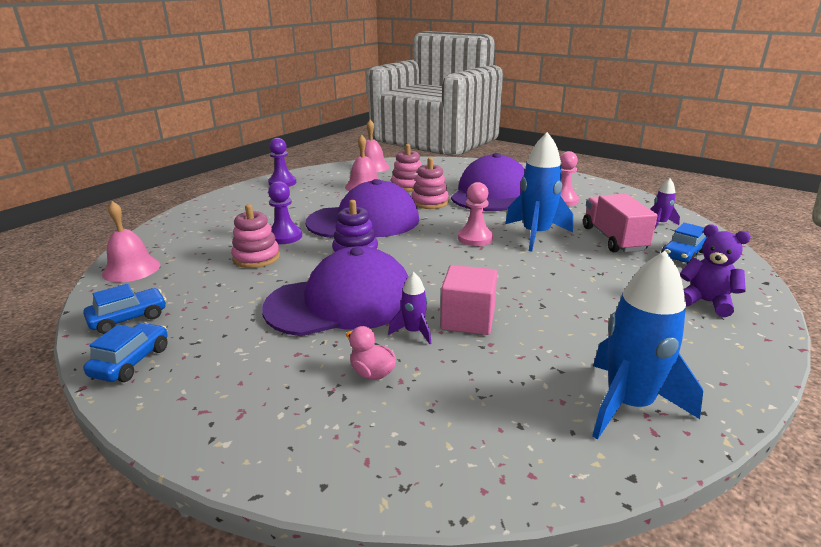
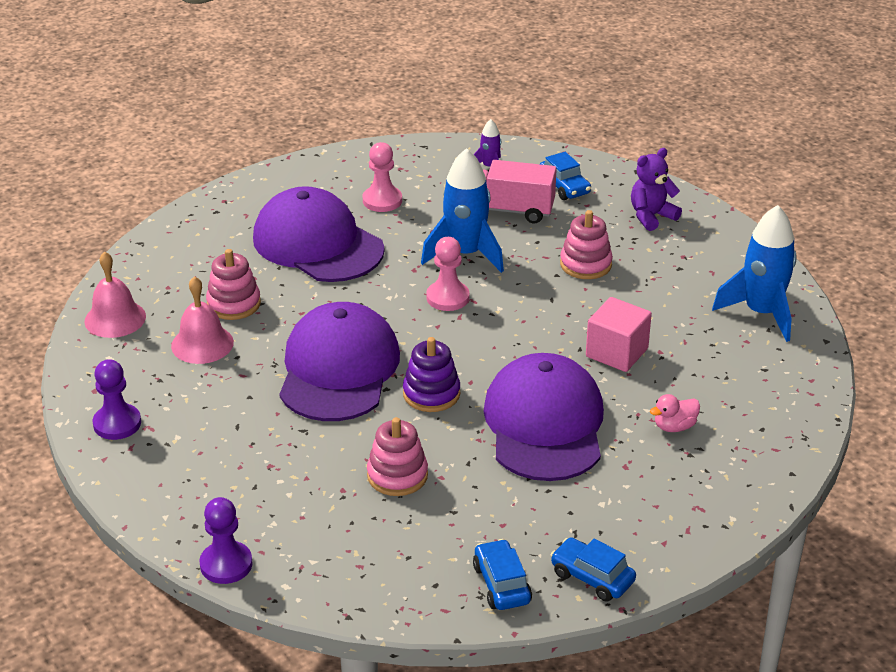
camera: 70 degrees left, 10 degrees up
pink bell [102,201,160,282] -> none
purple pawn [268,181,302,244] -> purple pawn moved to [199,497,252,584]
purple rocket [388,272,431,344] -> none
pink stacking toy [411,157,449,209] -> pink stacking toy moved to [560,210,613,279]

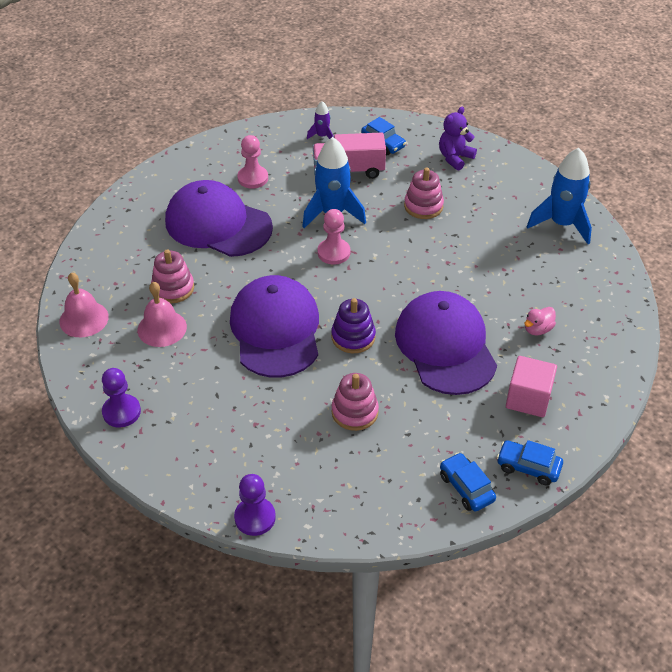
camera: 15 degrees left, 10 degrees up
pink cube [586,297,652,372] -> pink cube moved to [506,356,557,417]

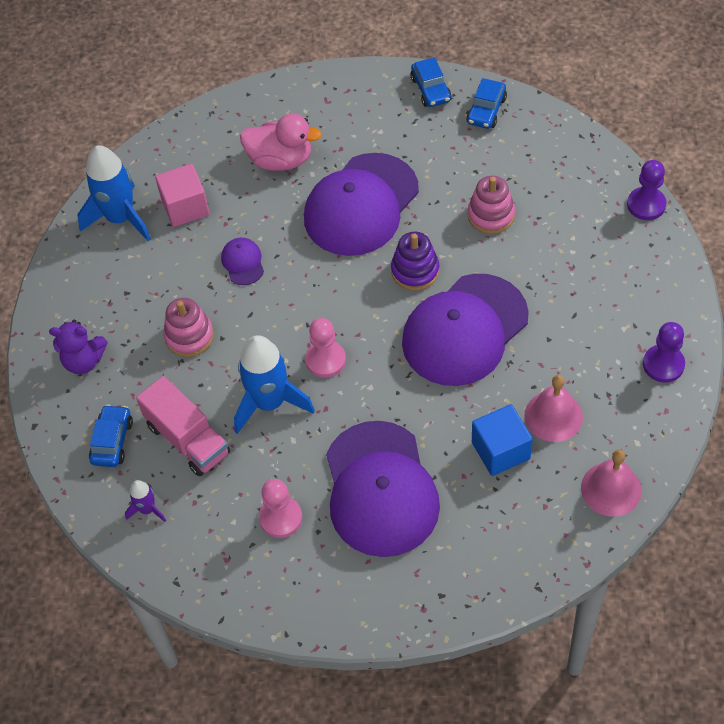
camera: 125 degrees left, 10 degrees up
pink stacking toy [151,249,194,303] -> blue cube [472,404,533,476]
pink cube [506,356,557,417] -> pink cube moved to [155,164,210,227]
pink duck [524,307,556,336] -> pink duck [240,113,322,171], size x1.88
none -> purple cap [221,238,264,285]

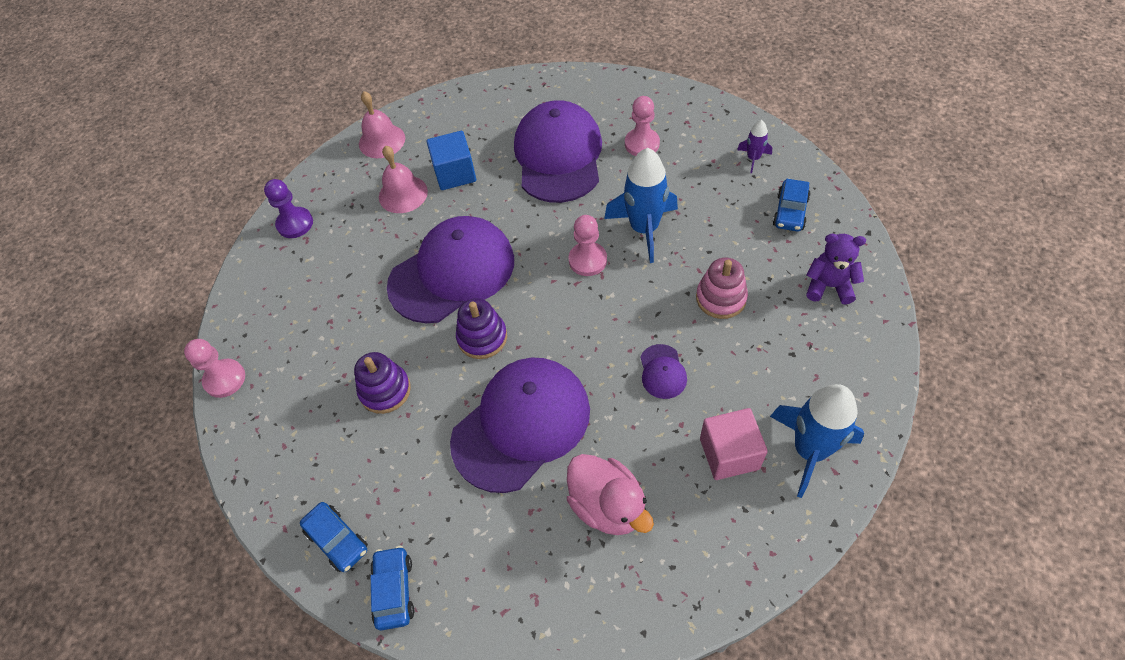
camera: 170 degrees left, 0 degrees up
pink truck [136,376,230,476] -> none
pink duck [240,113,322,171] -> pink duck turned 150 degrees counterclockwise [567,454,654,535]
blue car [466,78,507,129] -> blue car turned 105 degrees clockwise [300,502,368,572]
pink stacking toy [468,176,515,234] -> purple stacking toy [354,352,411,414]
purple pawn [627,160,666,220] -> pink pawn [184,339,245,398]

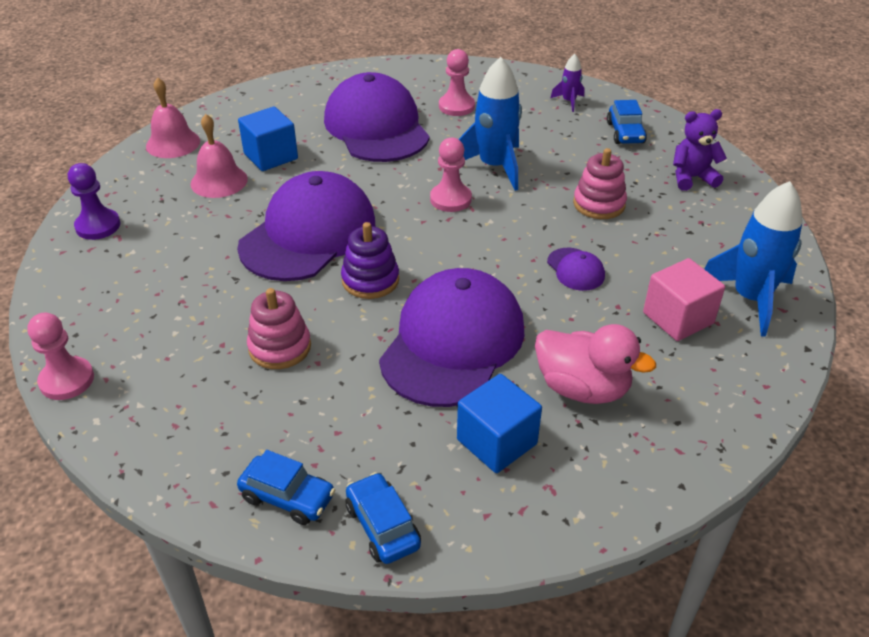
camera: 25 degrees left, 15 degrees down
purple stacking toy [354,352,411,414] -> pink stacking toy [247,288,311,369]
none -> blue cube [457,374,542,473]

